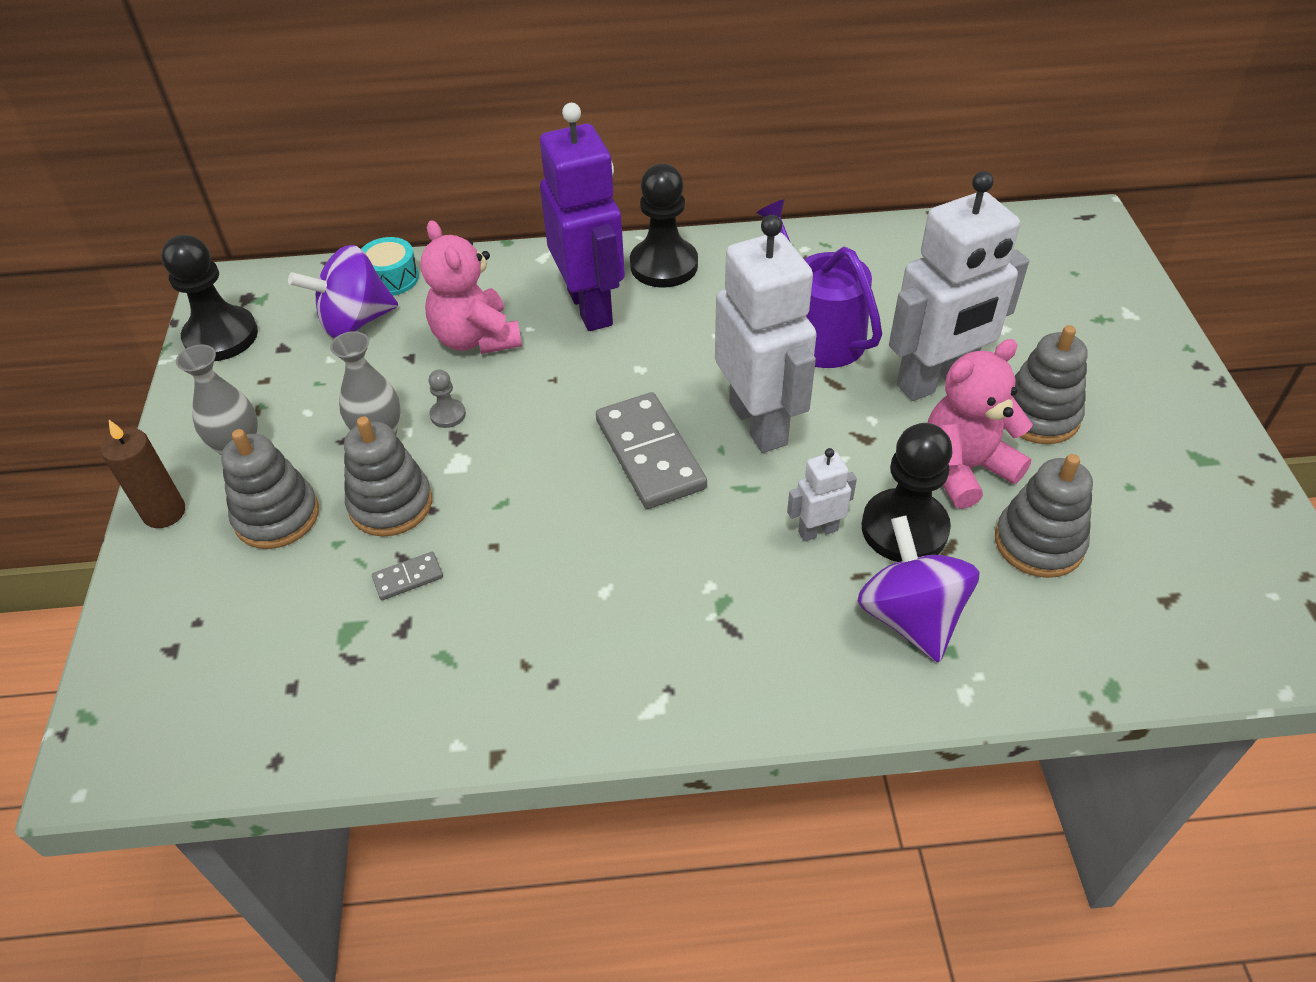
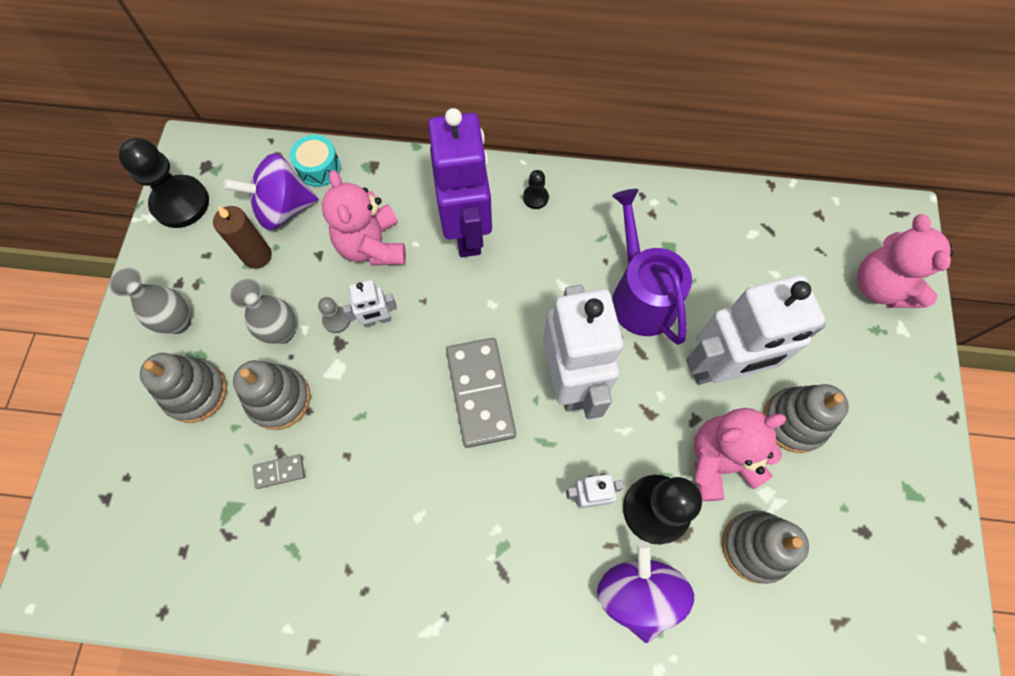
camera: 10 degrees right, 20 degrees up
brown candle [101,420,185,528] -> brown candle moved to [213,206,272,269]
black pawn [630,164,698,288] -> black pawn [523,170,549,209], size x0.46
none -> white robot [343,280,397,328]
none -> pink teddy bear [857,214,953,308]

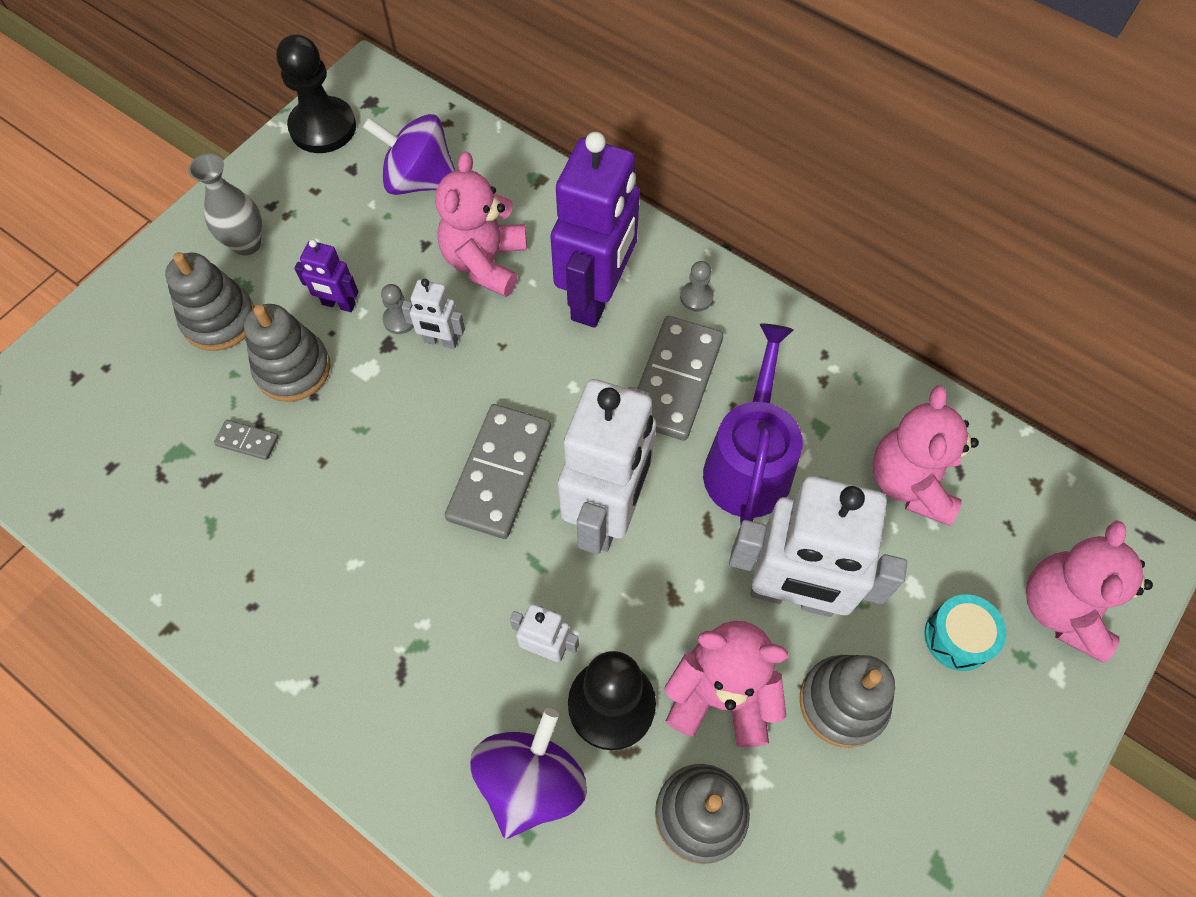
camera: 30 degrees right, 5 degrees down
brown candle [213,206,272,269] -> none
grey vase [230,279,296,344] -> purple robot [294,239,359,312]
turquoise drum [290,135,341,187] -> turquoise drum moved to [924,594,1006,671]
black pawn [523,170,549,209] -> grey pawn [680,261,714,311]
none -> grey domino [637,316,723,441]
none -> pink teddy bear [872,385,979,526]

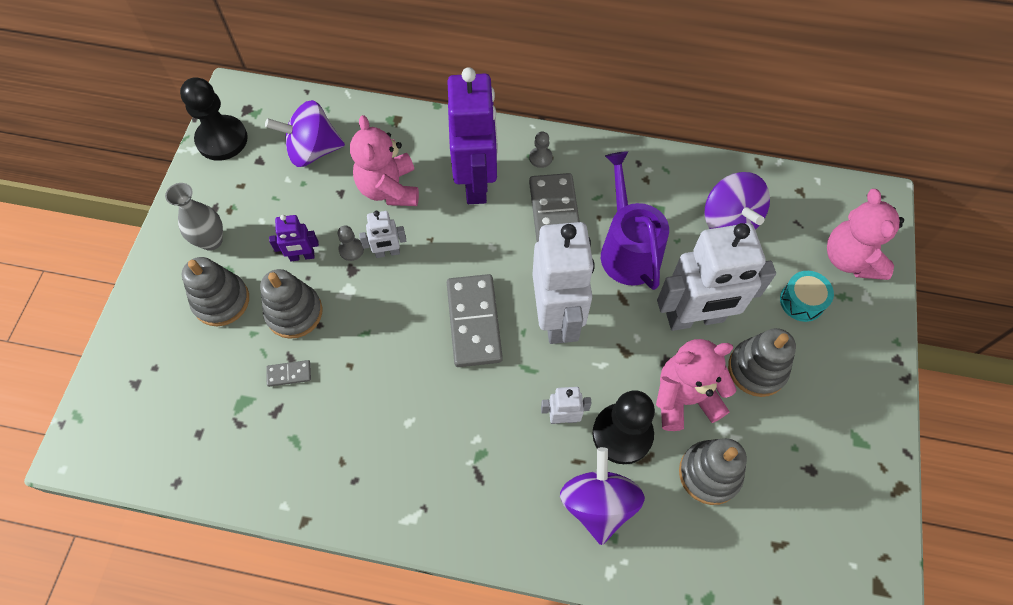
camera: 25 degrees left, 0 degrees up
pink teddy bear [872,385,979,526] -> purple spinning top [705,172,770,230]

